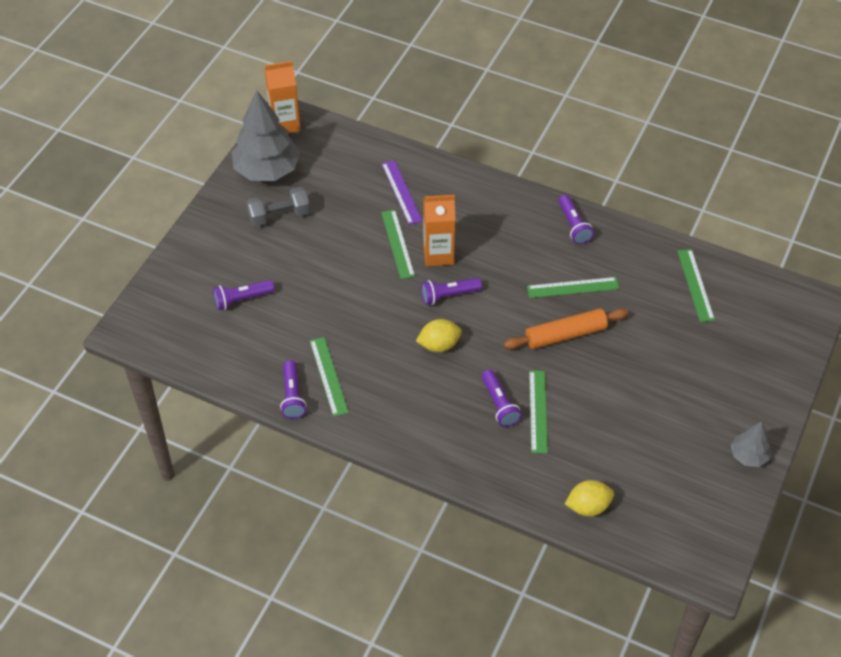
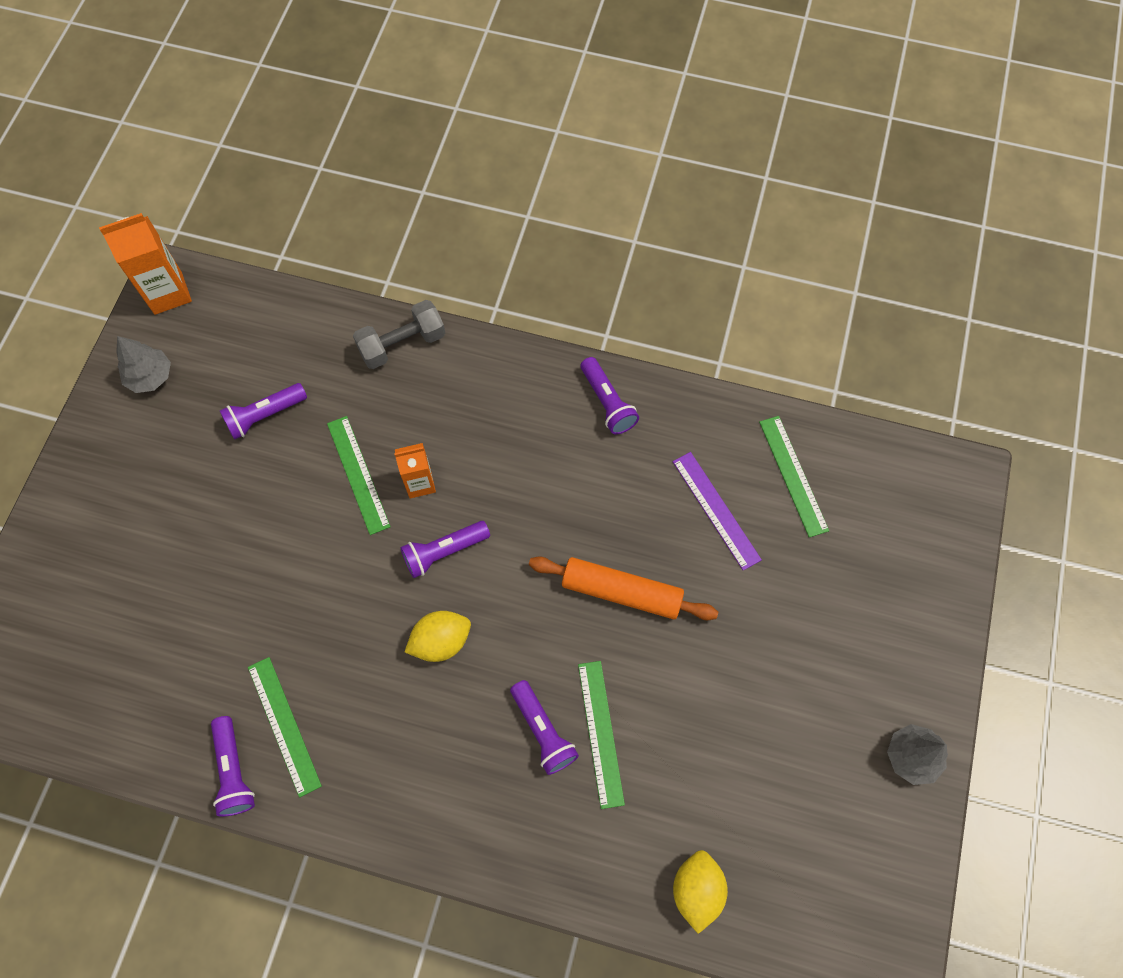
camera: 10 degrees left, 15 degrees up
purple flashlight [213,280,274,310] -> purple flashlight moved to [220,383,307,440]
grey tree [232,90,300,181] -> grey tree [116,336,171,393], size x0.51
grey dumbbell [246,187,310,226] -> grey dumbbell moved to [353,300,445,369]
purple ruler [381,160,422,225] -> purple ruler moved to [673,452,762,570]
orange carton [423,195,456,266] -> orange carton [394,443,436,498], size x0.64
orange rolling pin [504,308,629,349] -> orange rolling pin turned 45 degrees clockwise [529,556,718,620]
green ruler [527,277,619,298] -> none
yellow lemon [565,480,614,516] -> yellow lemon turned 60 degrees counterclockwise [673,850,728,934]

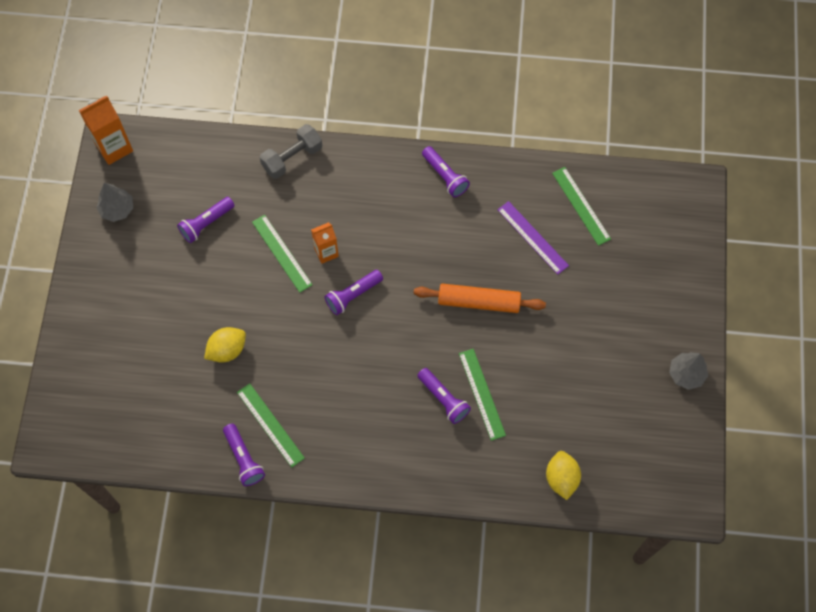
camera: 10 degrees left, 0 degrees up
yellow lemon [405,611,471,662] -> yellow lemon moved to [204,327,246,363]

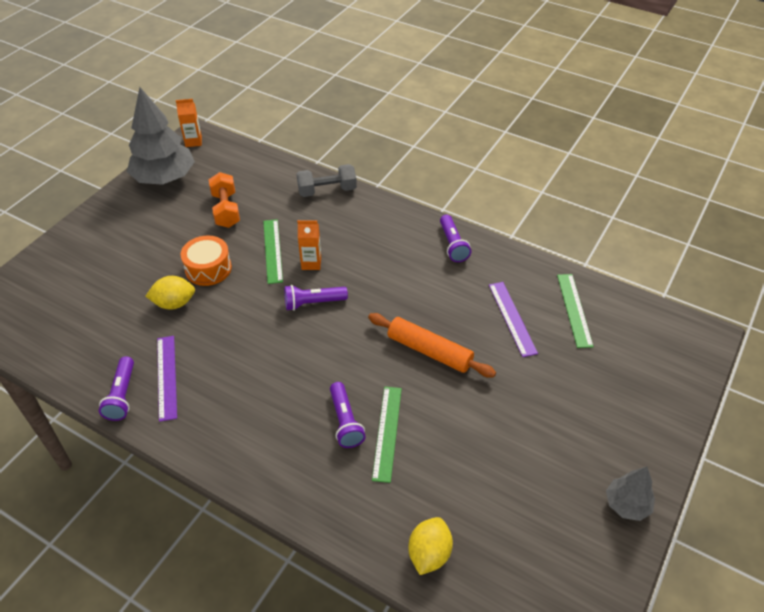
camera: 25 degrees right, 20 degrees down
orange carton [79,96,133,165] -> orange carton [176,99,202,147], size x0.64
grey tree [96,183,133,222] -> grey tree [127,87,195,185], size x1.97
purple flashlight [177,197,235,243] -> orange dumbbell [209,172,240,228]
green ruler [237,383,305,467] -> purple ruler [157,336,177,422]
none -> orange drum [181,236,232,286]

